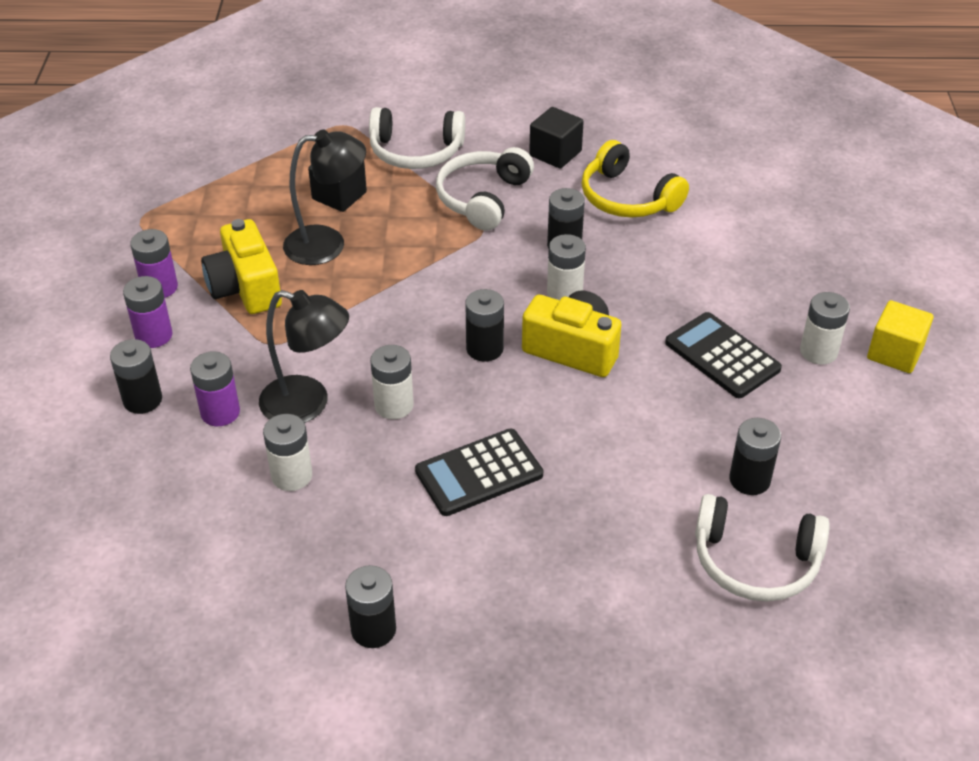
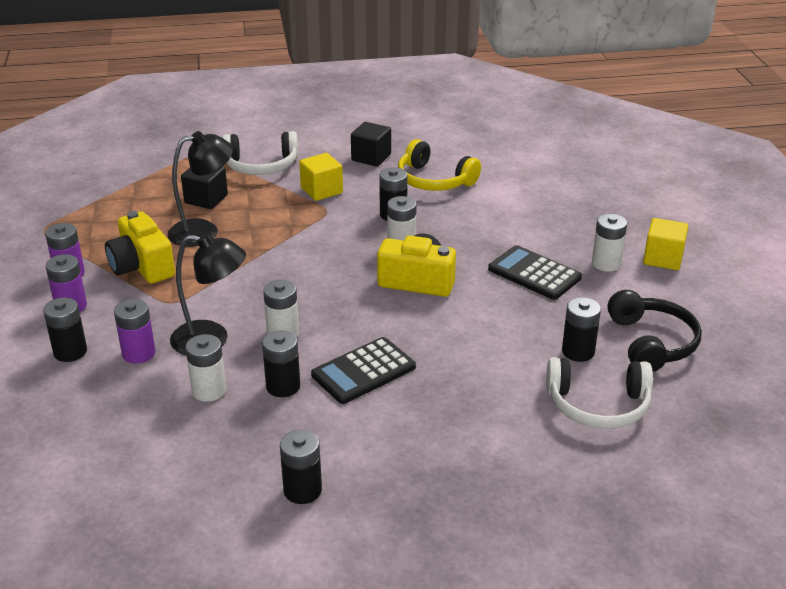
camera: 10 degrees left, 10 degrees down
white headphones [436,147,534,231] -> yellow cube [299,153,343,201]
black battery [465,289,504,362] -> black battery moved to [262,330,300,397]
none -> black headphones [607,290,702,372]

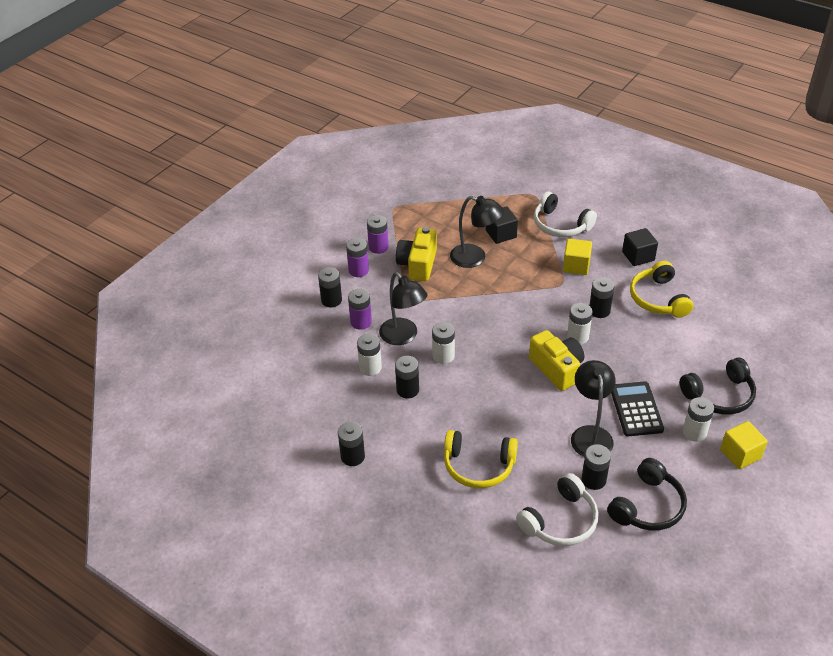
camera: 45 degrees right, 10 degrees up
black calculator [311,337,416,404] -> none
white headphones [546,357,653,429] -> white headphones turned 90 degrees counterclockwise [516,473,599,546]
none -> yellow headphones [444,430,518,488]
none -> black lamp [571,360,616,457]
none -> black headphones [680,357,756,415]

